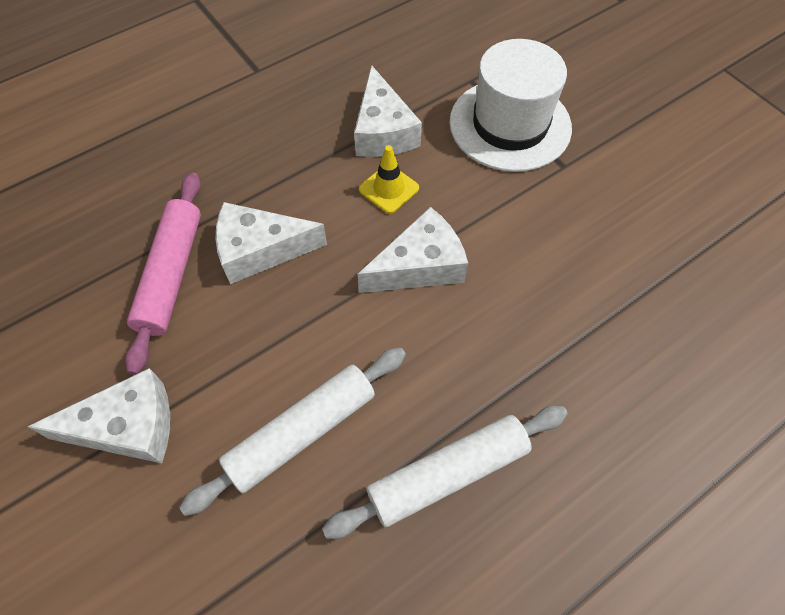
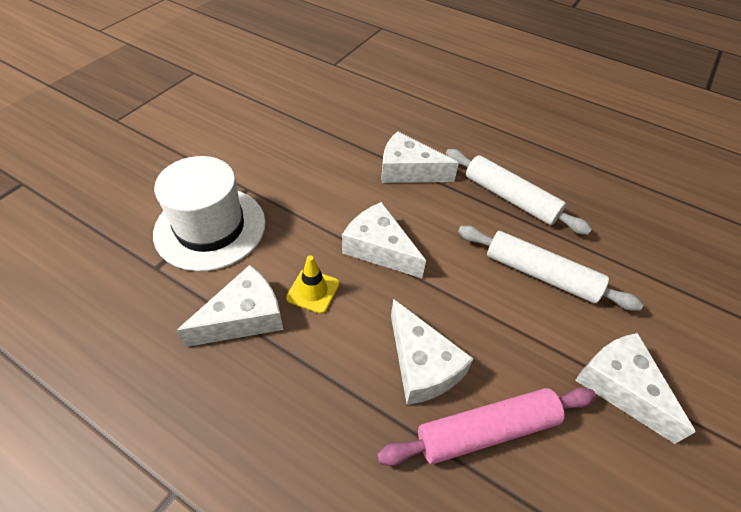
camera: 115 degrees left, 10 degrees down
none -> white cheese [382,131,459,183]

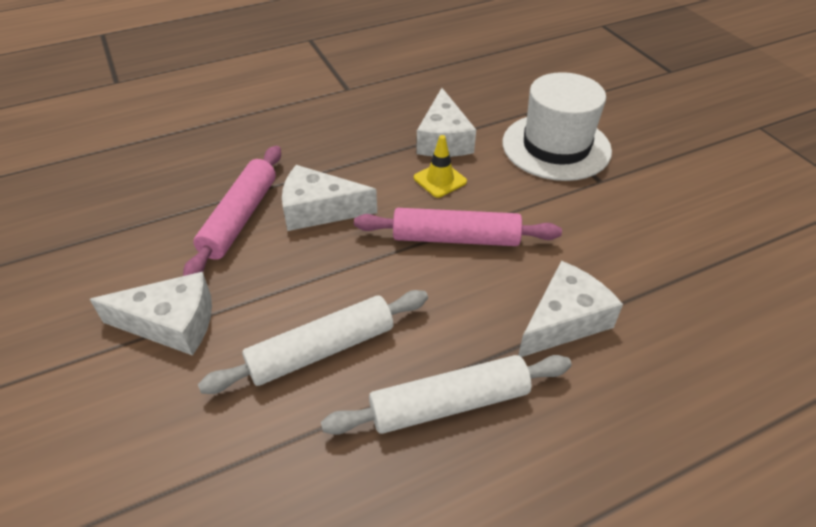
camera: 125 degrees right, 5 degrees down
white cheese [342,202,426,278] -> pink rolling pin [354,208,562,246]

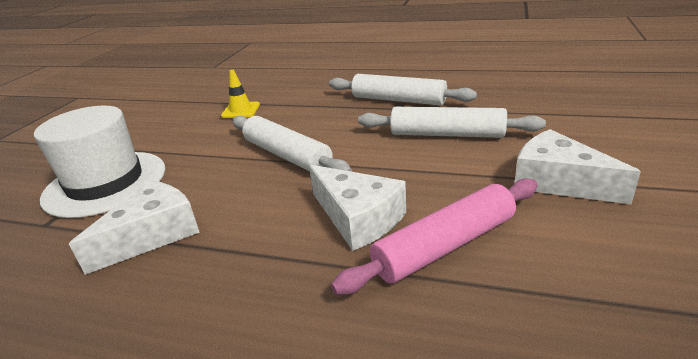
camera: 135 degrees left, 15 degrees down
pink rolling pin [354,208,562,246] -> white rolling pin [232,115,352,172]
yellow traffic cone [414,135,467,198] -> yellow traffic cone moved to [221,70,260,118]
white cheese [518,261,623,357] -> none

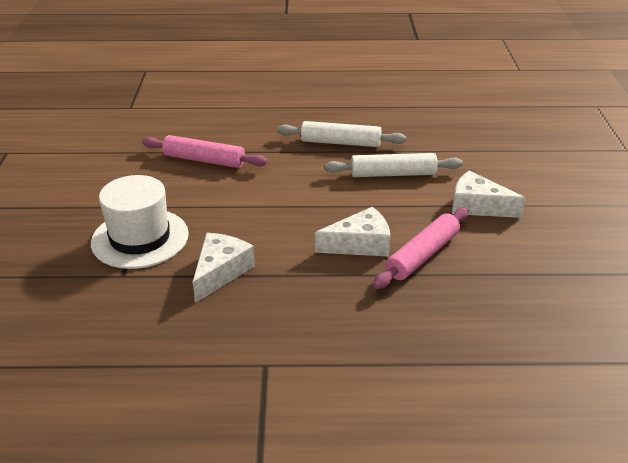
camera: 20 degrees left, 5 degrees up
yellow traffic cone [221,70,260,118] -> pink rolling pin [142,135,268,168]
white rolling pin [232,115,352,172] -> none
white cheese [309,165,406,251] -> white cheese turned 45 degrees counterclockwise [315,207,390,257]

